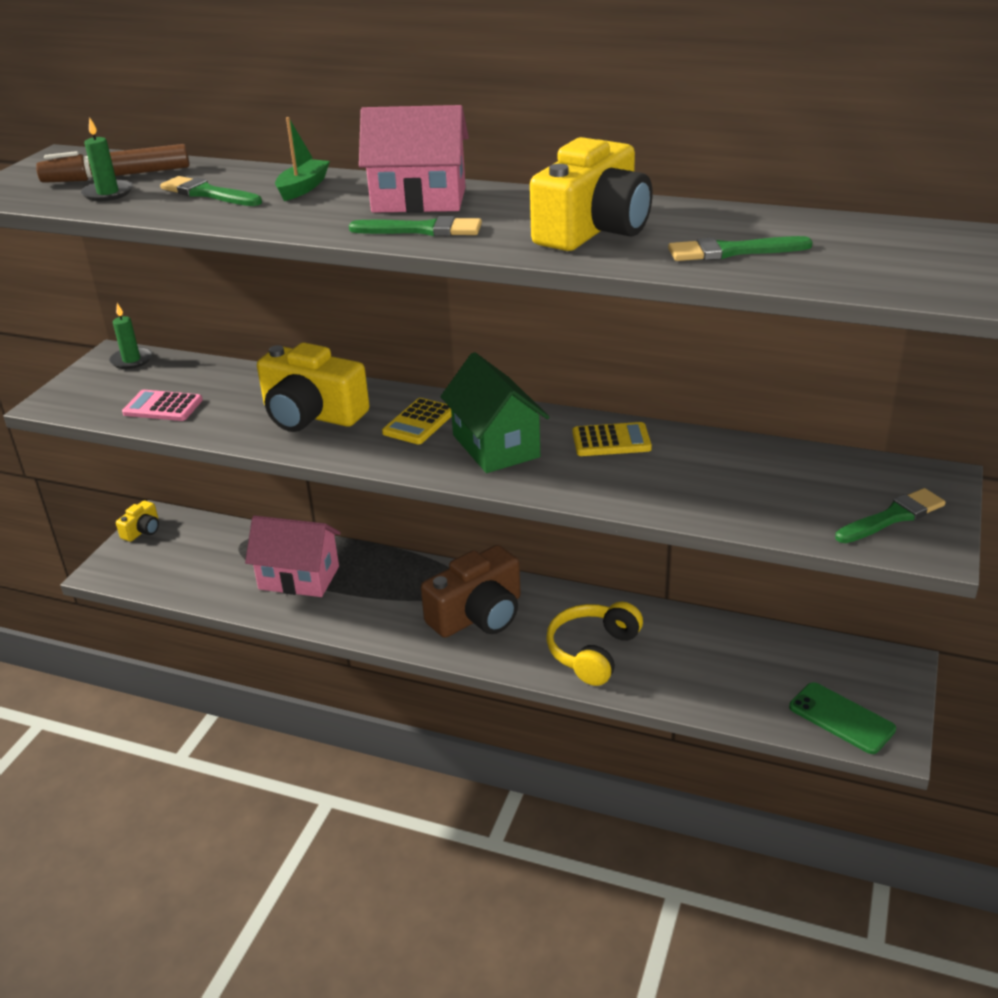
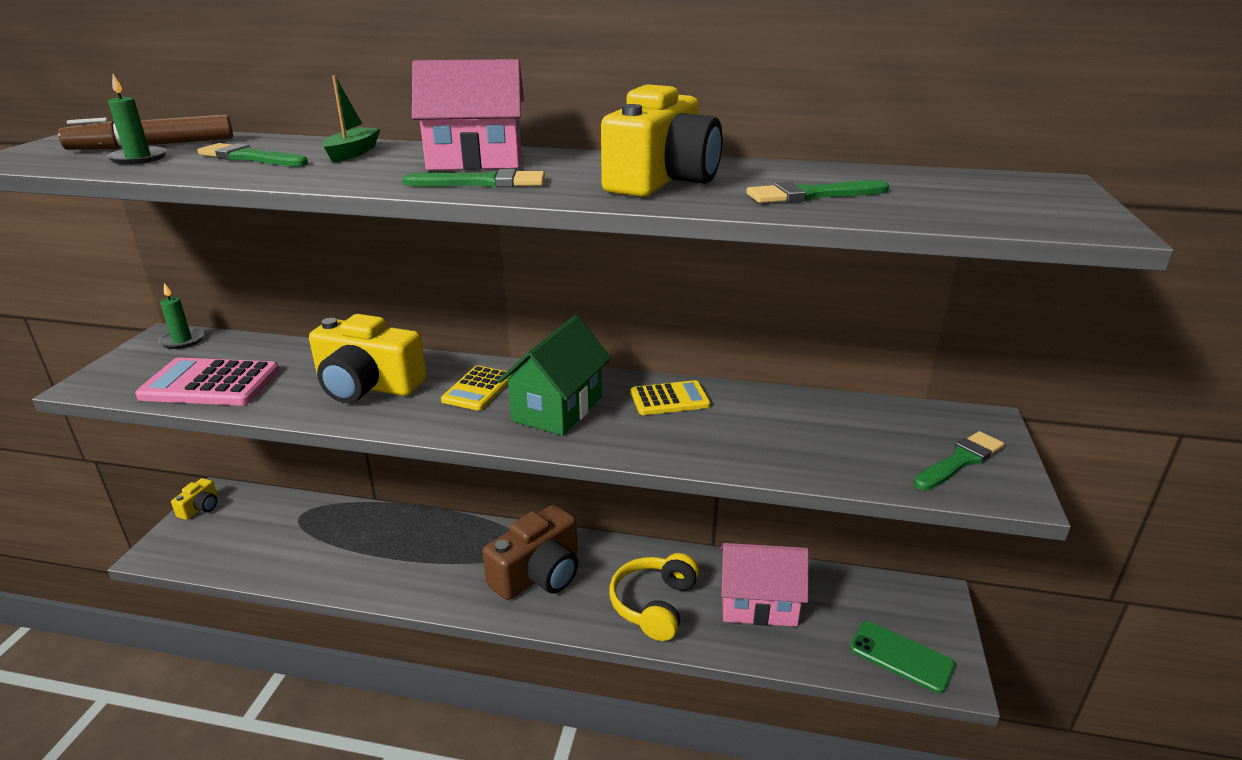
camera: 10 degrees left, 5 degrees down
pink calculator [122,390,203,421] -> pink calculator [135,358,280,406], size x1.62
pink house [245,516,341,597] -> pink house moved to [720,543,809,627]
green house [440,352,550,473] -> green house turned 60 degrees clockwise [498,315,611,436]

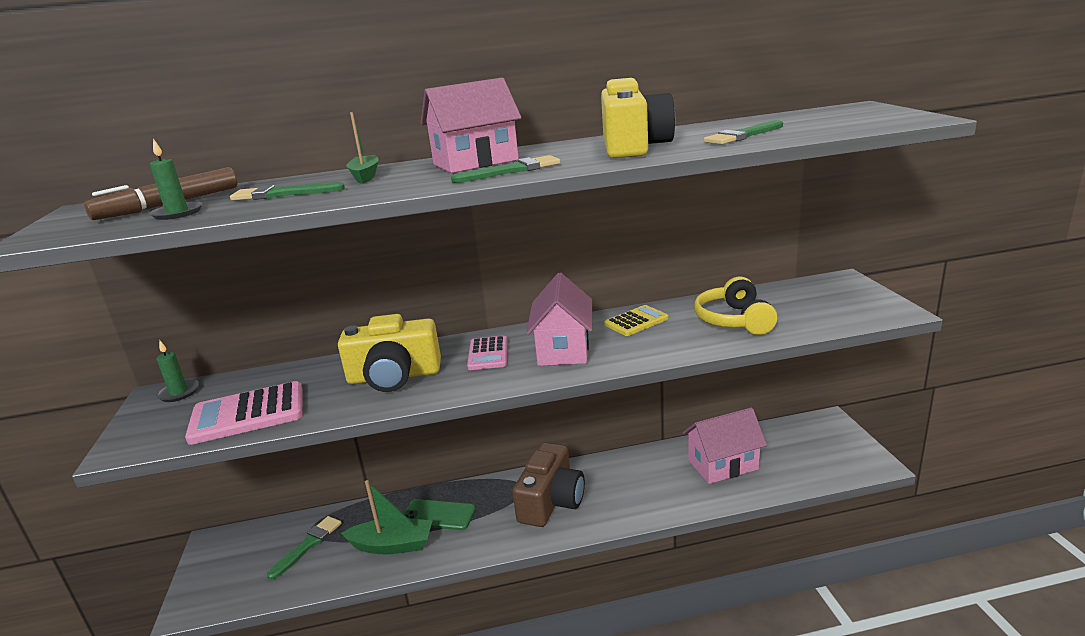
camera: 20 degrees left, 5 degrees down
yellow camera [171,478,218,520] -> none
yellow calculator [441,366,513,411] -> pink calculator [467,336,508,370]
green house [498,315,611,436] -> pink house [526,273,592,366]
yellow headphones [609,553,699,641] -> yellow headphones moved to [694,277,777,335]
green phone [850,621,955,693] -> green phone moved to [404,499,476,530]
green brush [914,431,1004,490] -> green brush moved to [267,516,342,580]
none -> green boat [341,480,433,554]

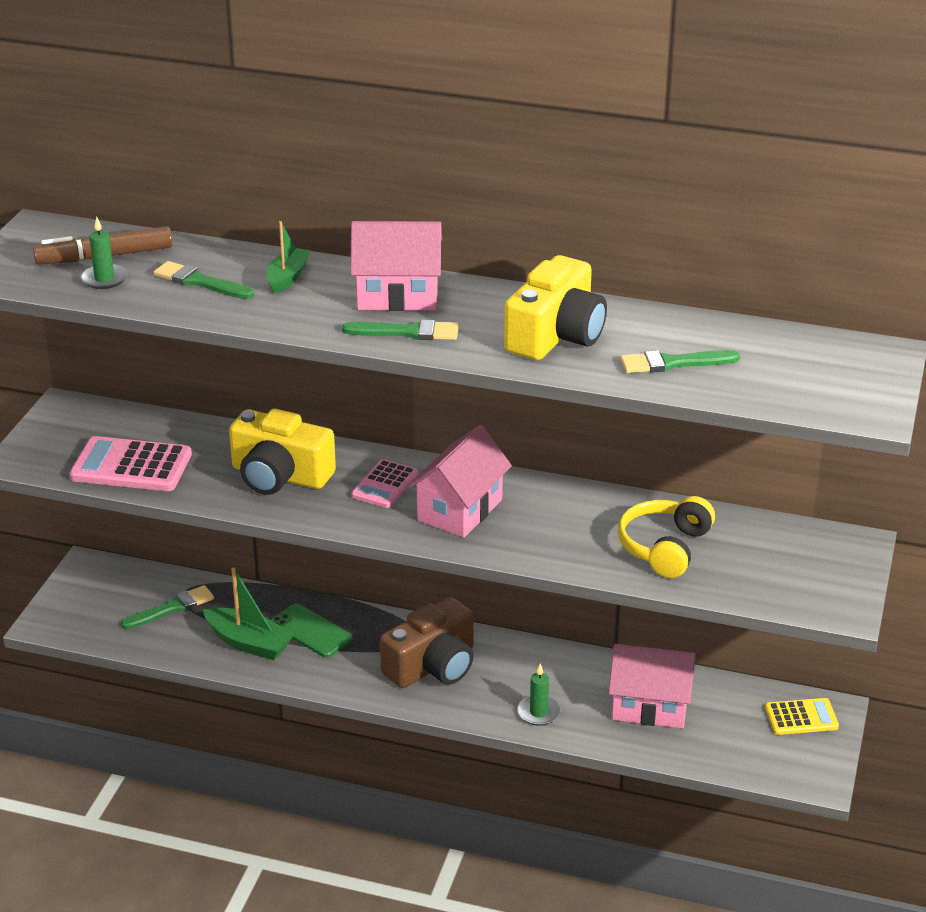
camera: 25 degrees right, 10 degrees up
green candle [156,340,199,402] -> green candle moved to [517,663,561,726]
yellow calculator [605,305,668,336] -> yellow calculator moved to [765,698,839,735]

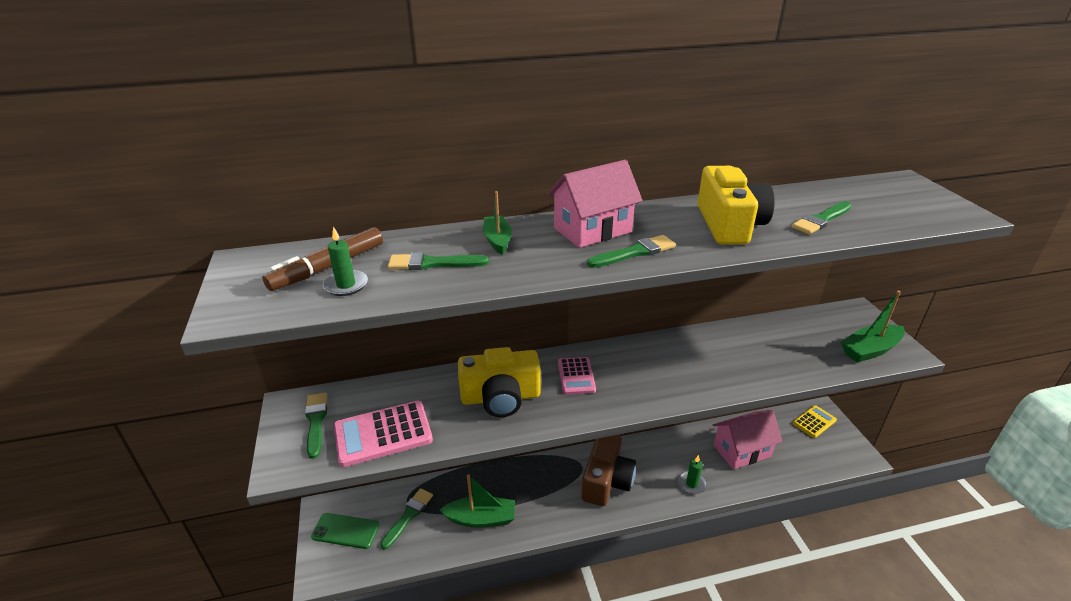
camera: 30 degrees left, 0 degrees up
green phone [271,603,353,657] -> green phone moved to [311,513,380,549]
pink house [407,425,512,538] -> none
yellow headphones [618,496,715,578] -> none
none -> green brush [305,393,327,459]
none -> green boat [841,291,905,363]

